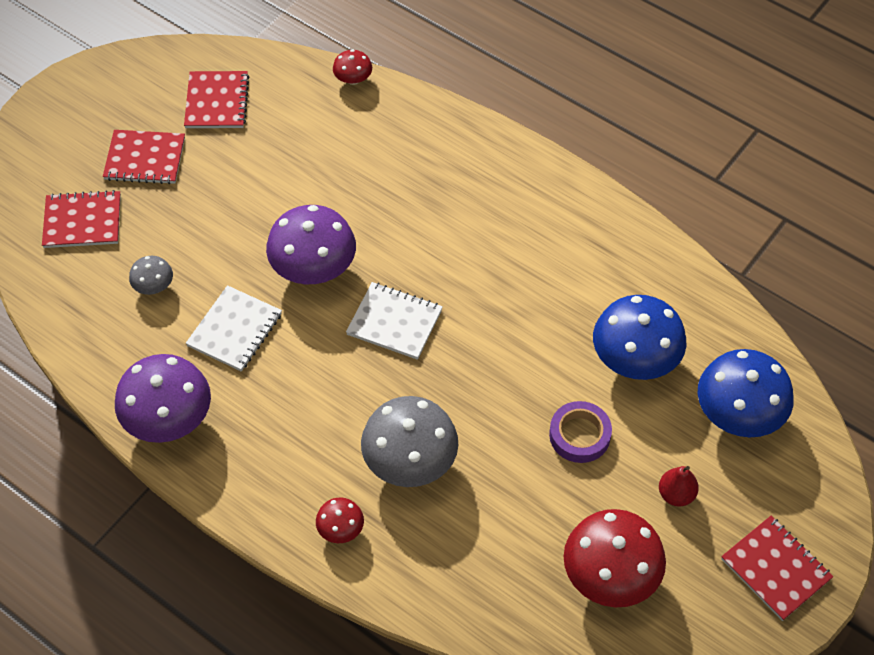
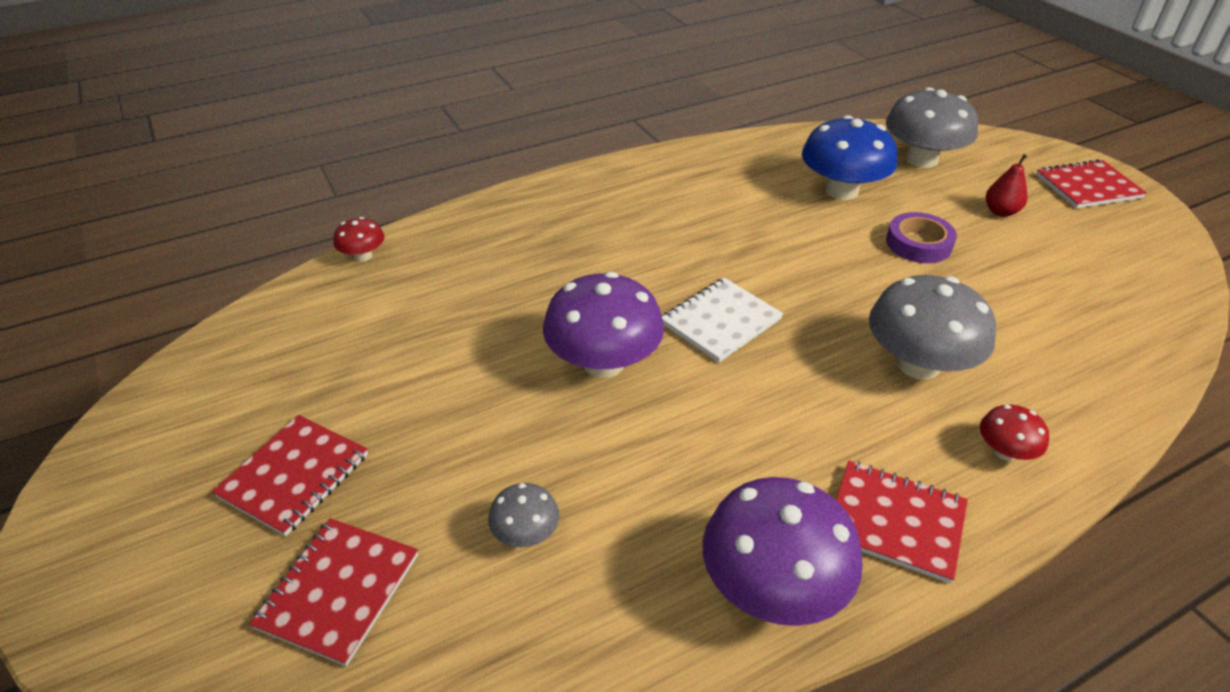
camera: 65 degrees left, 15 degrees down
red notebook [184,71,249,128] -> red notebook moved to [836,461,968,583]
white notebook [186,285,282,372] -> none
red mushroom [564,509,666,607] -> none
blue mushroom [698,349,794,437] -> grey mushroom [886,87,978,168]

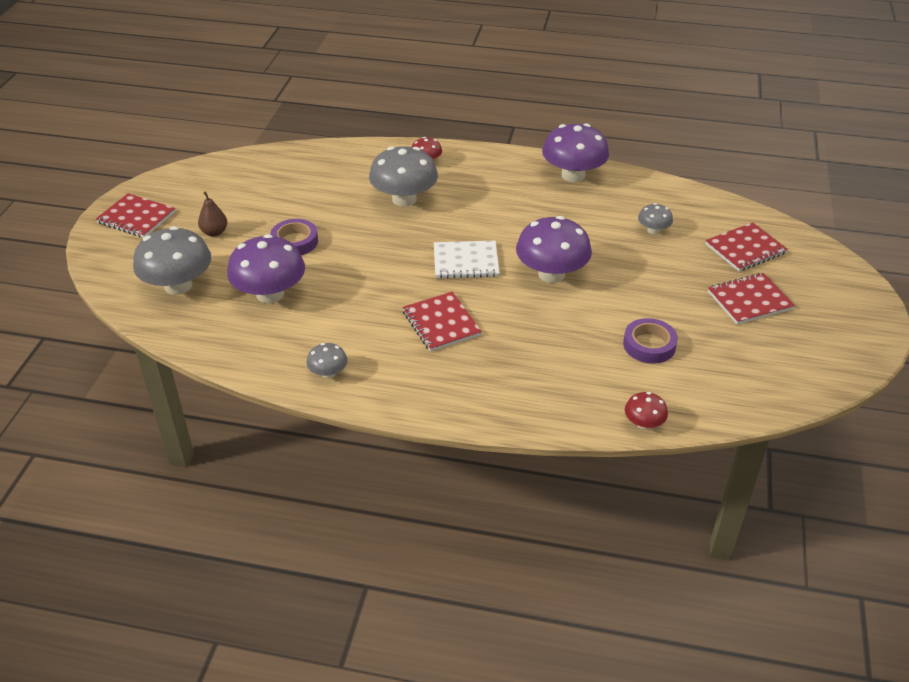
camera: 140 degrees left, 0 degrees up
blue mushroom [802,115,897,200] -> purple mushroom [227,234,305,303]
red notebook [836,461,968,583] -> red notebook moved to [402,292,482,352]
red pear [986,154,1027,217] -> brown pear [198,191,227,236]
none -> grey mushroom [307,343,347,378]
none -> purple tape [623,318,678,364]

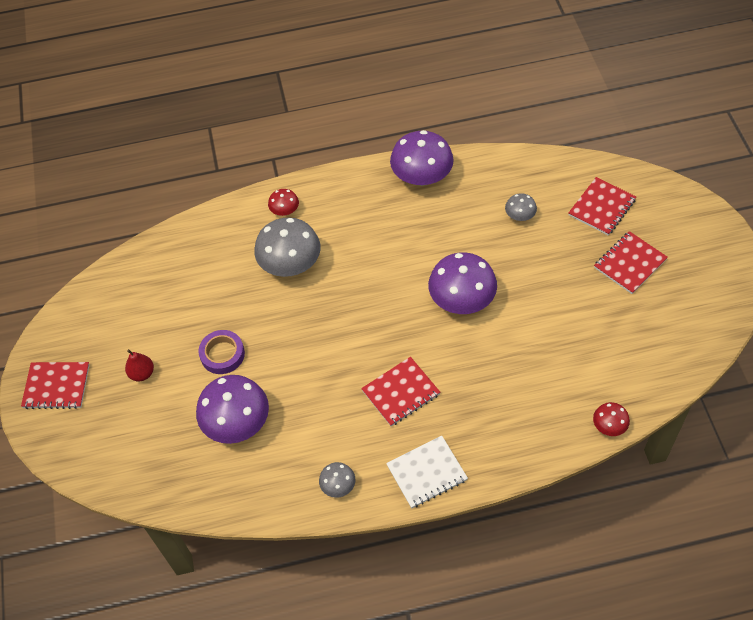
camera: 20 degrees left, 15 degrees up
grey mushroom [133,226,211,295] -> none
brown pear [198,191,227,236] -> red pear [125,349,154,381]
red notebook [402,292,482,352] -> red notebook turned 75 degrees counterclockwise [361,357,440,426]
white notebook [434,241,500,279] -> white notebook moved to [386,436,468,508]
purple tape [623,318,678,364] -> none

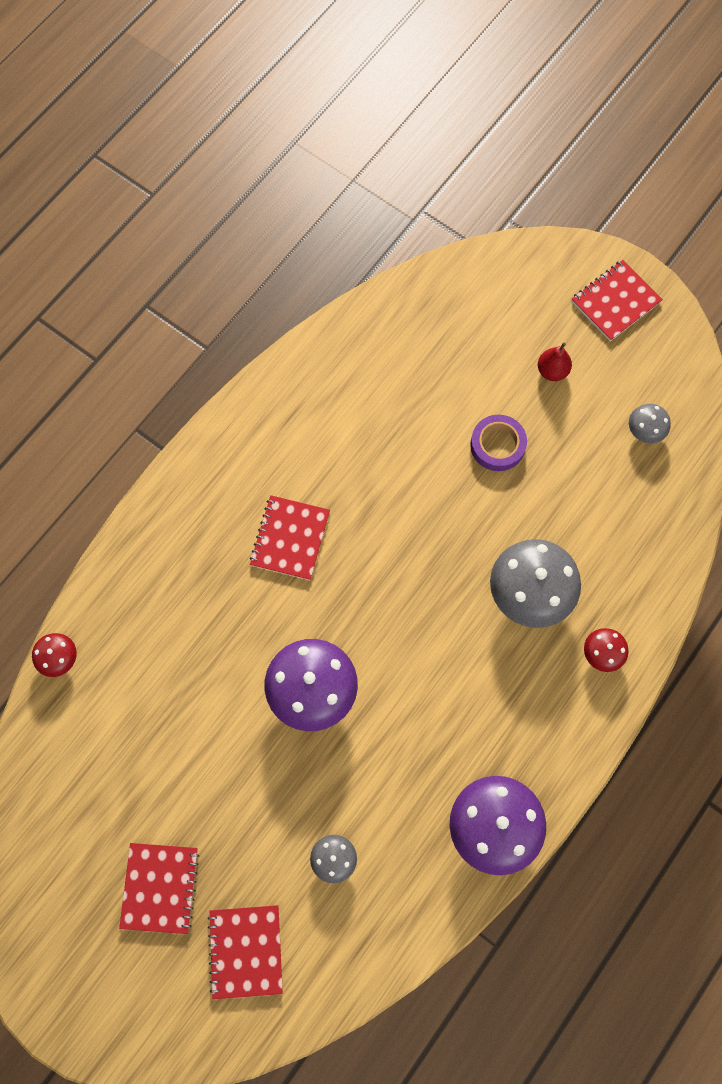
camera: 135 degrees right, 15 degrees up
purple mushroom [196,375,269,444] -> none
grey mushroom [319,462,356,498] -> grey mushroom moved to [629,404,671,443]
white notebook [386,436,468,508] -> none

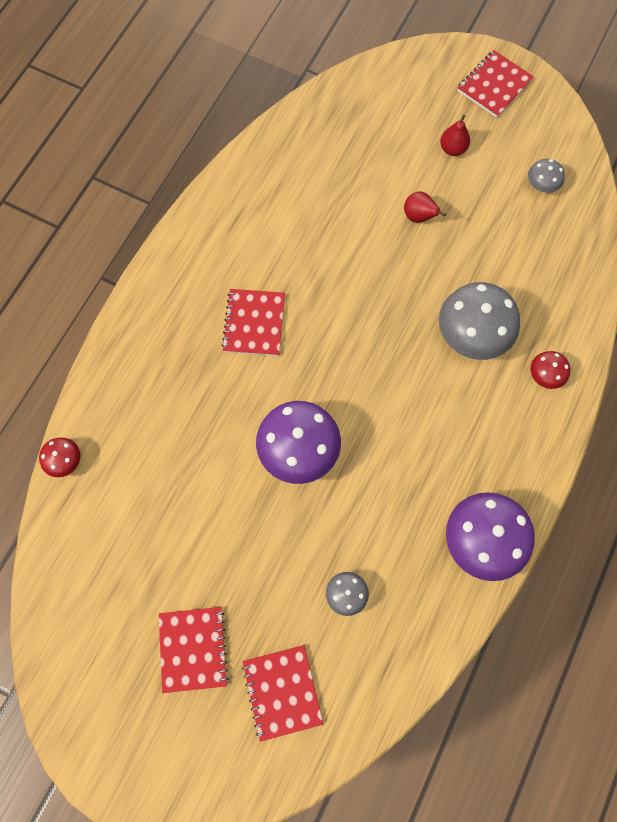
camera: 10 degrees left, 0 degrees up
purple tape [470,415,527,471] -> red pear [404,191,446,223]

